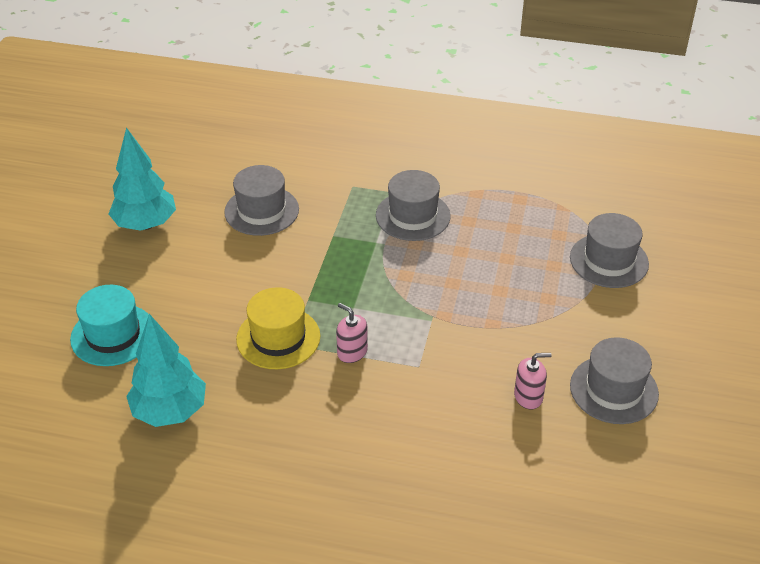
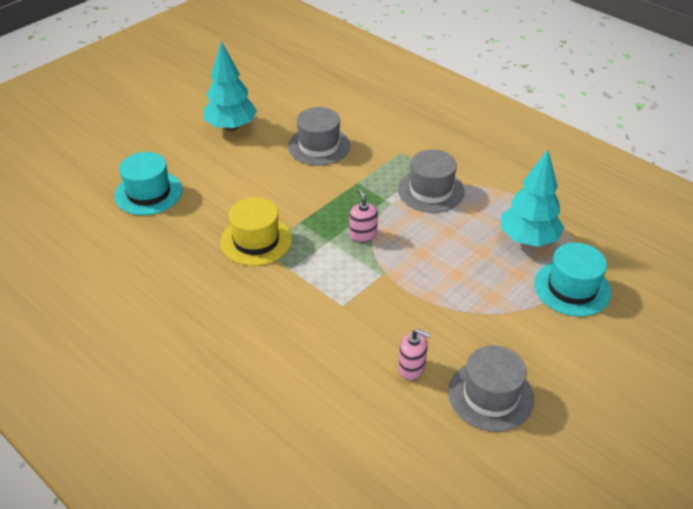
camera: 30 degrees right, 0 degrees up
turquoise tree [126,314,206,427] -> turquoise tree moved to [501,150,564,247]
pink soap dispenser [336,303,368,363] -> pink soap dispenser moved to [349,189,378,242]
grey hat [570,213,649,288] -> turquoise hat [534,243,611,317]

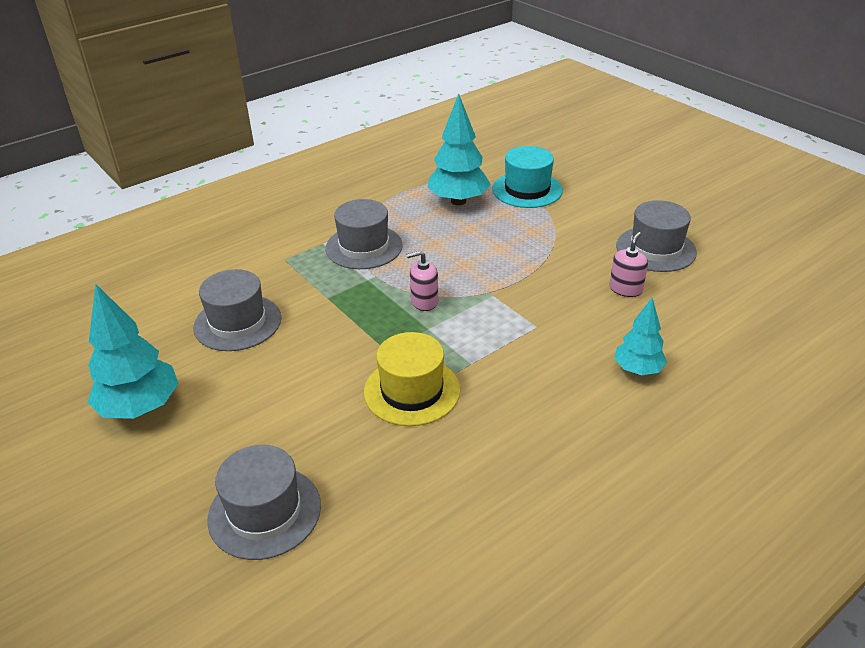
camera: 80 degrees left, 5 degrees down
turquoise hat [114,152,182,215] -> grey hat [207,445,321,560]
none -> turquoise tree [614,298,667,375]

